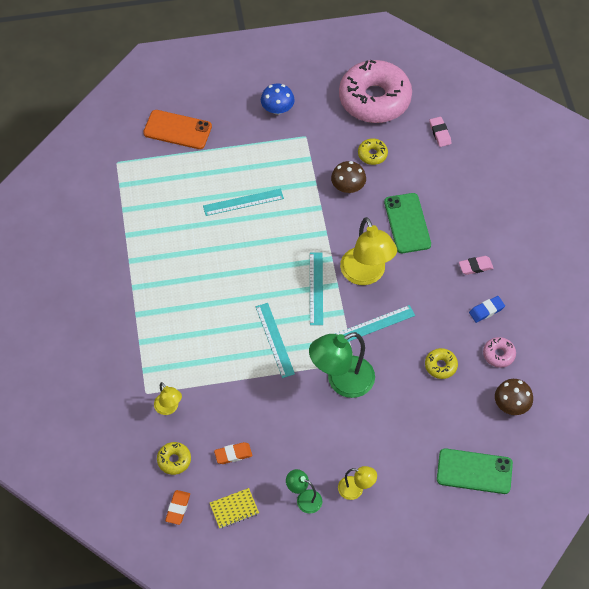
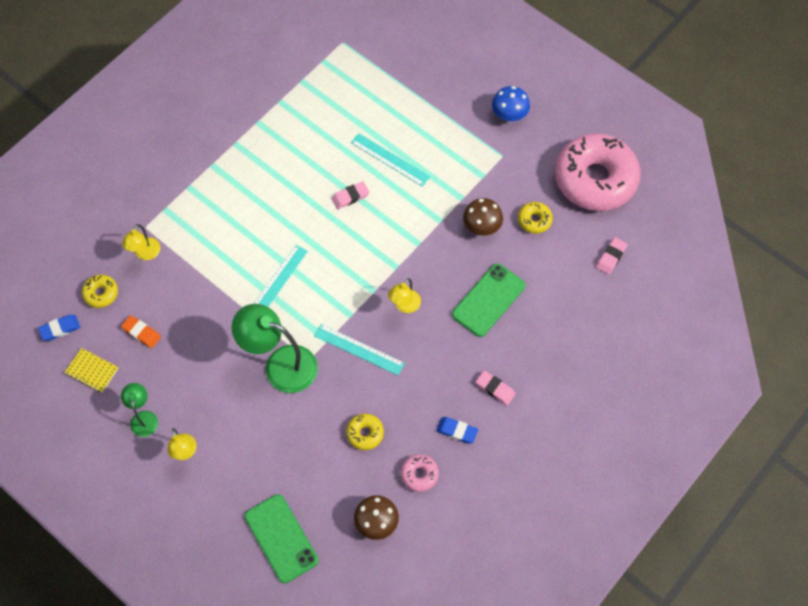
camera: 50 degrees right, 5 degrees up
orange phone [143,110,212,149] -> none
orange eraser [165,490,190,525] -> blue eraser [38,315,80,341]
turquoise ruler [310,253,323,325] -> none
yellow lamp [340,217,397,285] -> yellow lamp [388,278,421,313], size x0.52
none -> pink eraser [331,181,369,209]

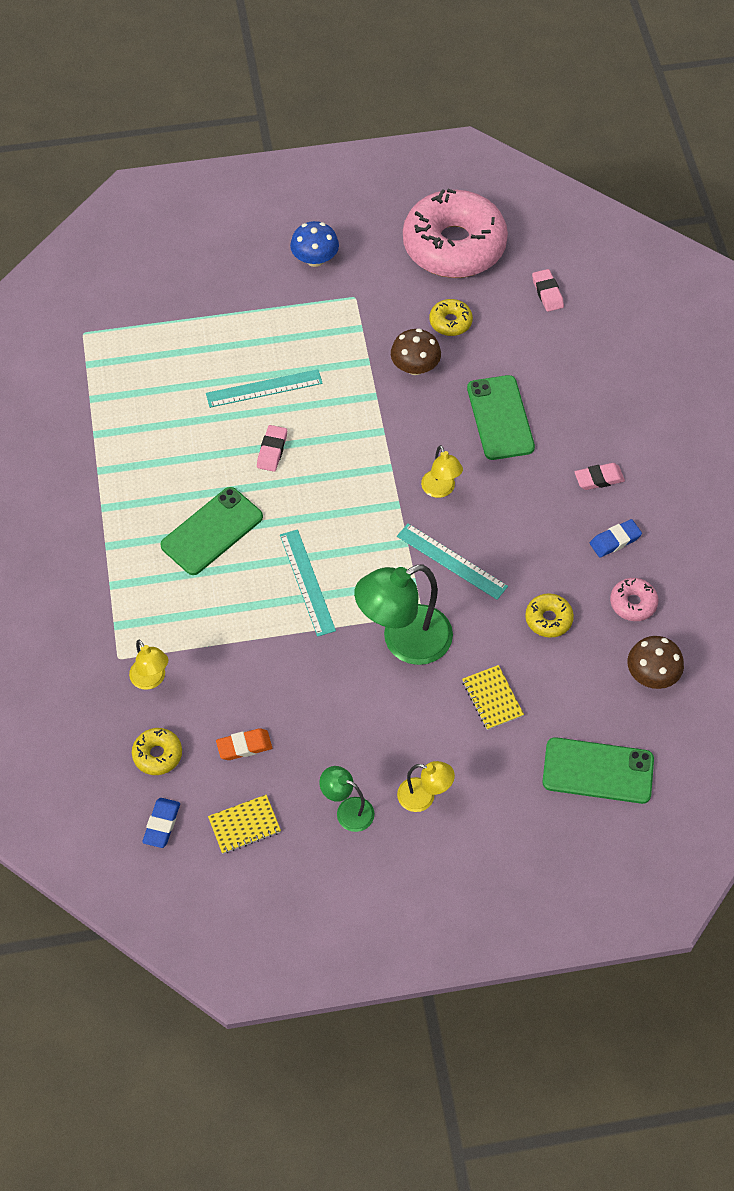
camera: 50 degrees left, 5 degrees down
turquoise ruler [314,324,405,375] -> turquoise ruler turned 60 degrees clockwise [397,523,508,600]
none -> green phone [160,487,263,575]
none -> yellow notebook [462,665,524,730]

